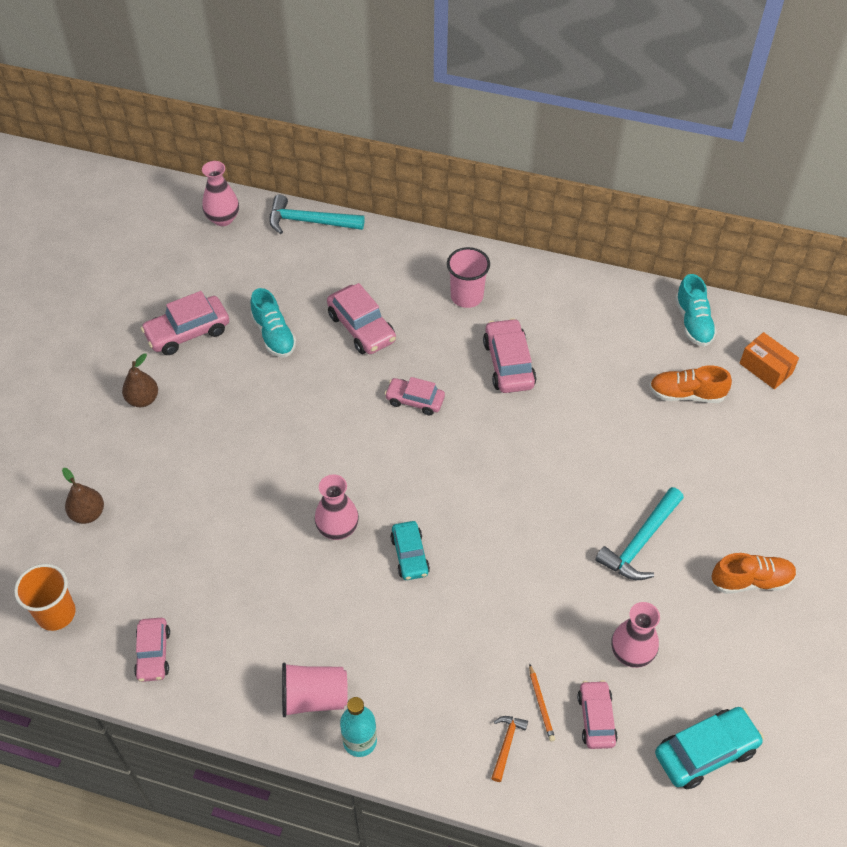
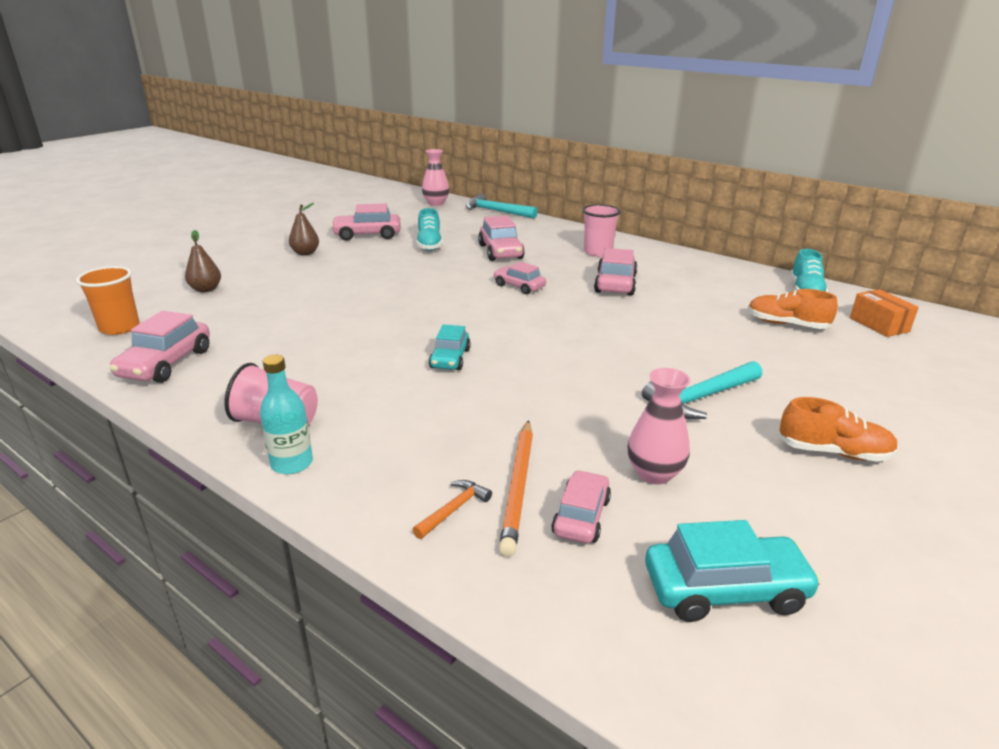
camera: 20 degrees right, 25 degrees down
pink car [134,618,170,682] -> pink car [109,311,210,383], size x1.51
pink vase [315,474,359,540] -> none
orange pencil [529,664,555,742] -> orange pencil [499,420,533,557], size x1.92

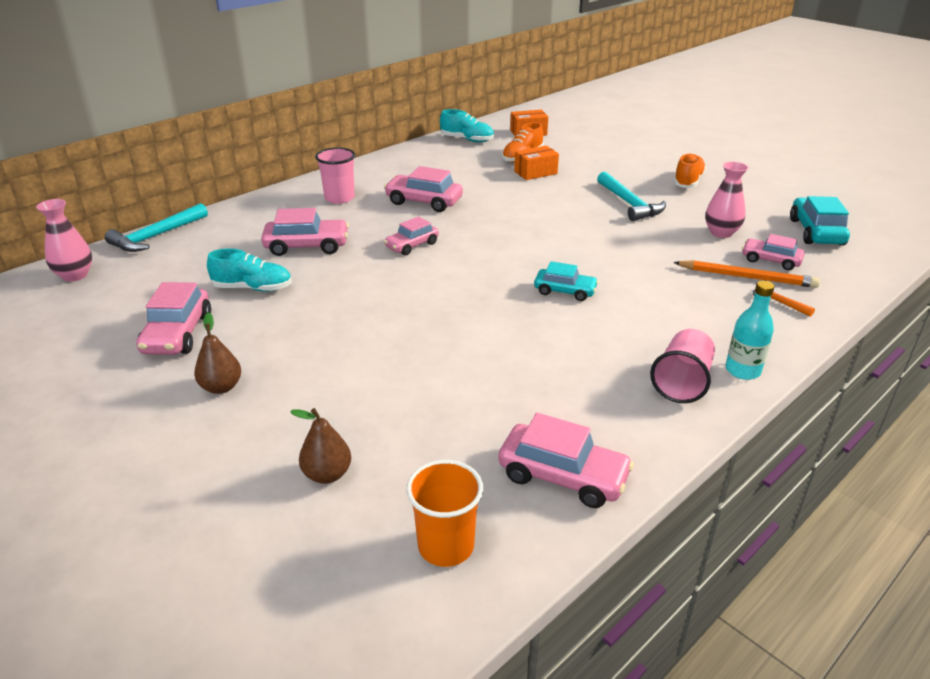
camera: 80 degrees left, 5 degrees up
none -> orange box [514,146,559,180]

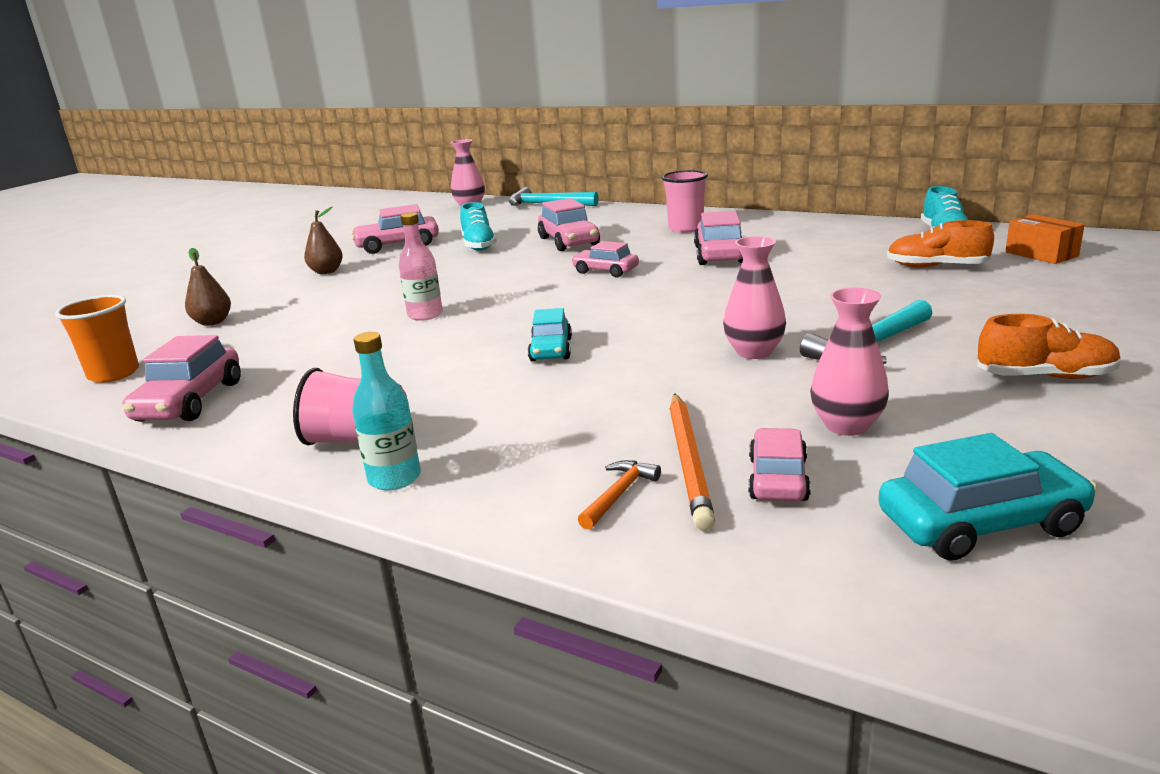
camera: 75 degrees right, 10 degrees down
orange box [514,146,559,180] -> none
none -> pink bottle [399,212,443,321]
none -> pink vase [723,236,786,359]

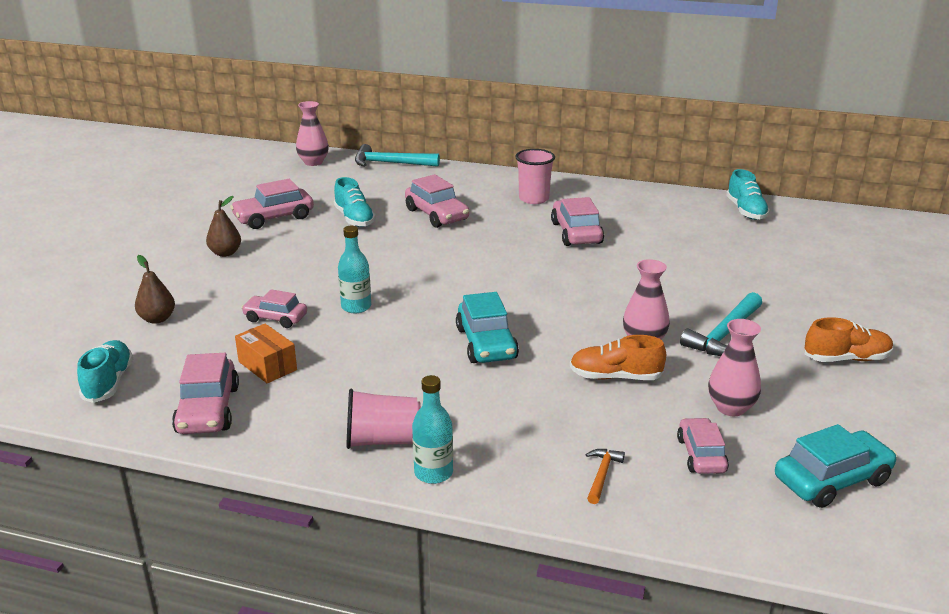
camera: 15 degrees left, 5 degrees up
orange cup [55,295,139,383] -> turquoise shoe [77,340,133,403]
pink bottle [399,212,443,321] -> turquoise bottle [338,226,371,313]
turquoise car [528,308,572,362] -> turquoise car [456,292,519,363], size x1.51
pink car [571,241,639,278] -> pink car moved to [241,289,307,328]
orange pencil [670,394,715,531] -> none
orange shoe [887,220,994,268] -> orange shoe moved to [570,335,666,380]
orange box [1005,214,1084,264] -> orange box moved to [235,324,297,383]

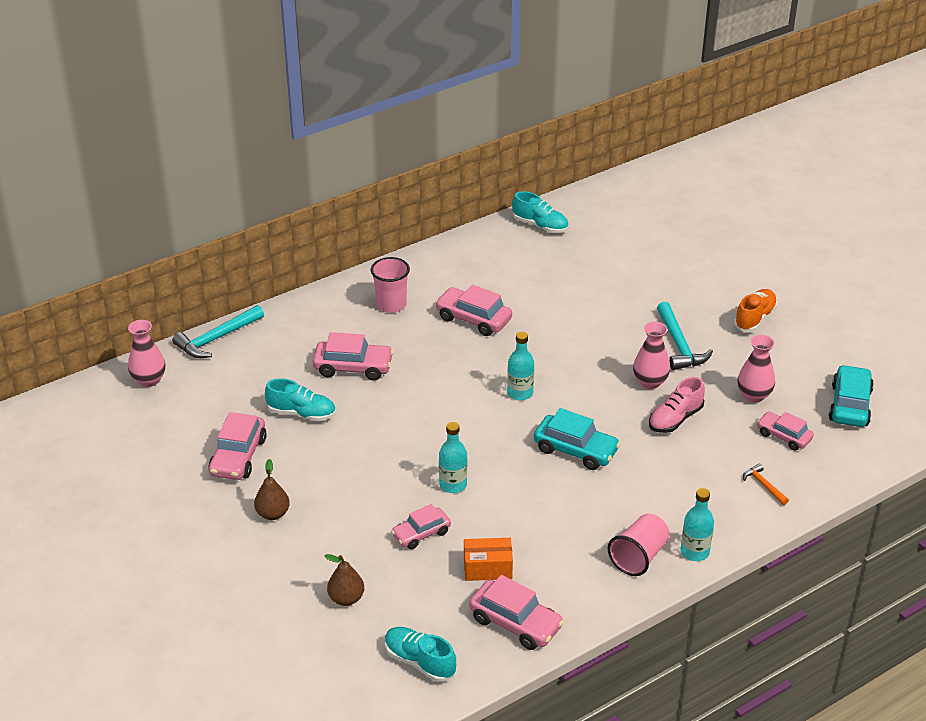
camera: 50 degrees left, 10 degrees up
orange shoe [570,335,666,380] -> pink shoe [649,377,705,433]
none -> turquoise bottle [507,332,534,400]

